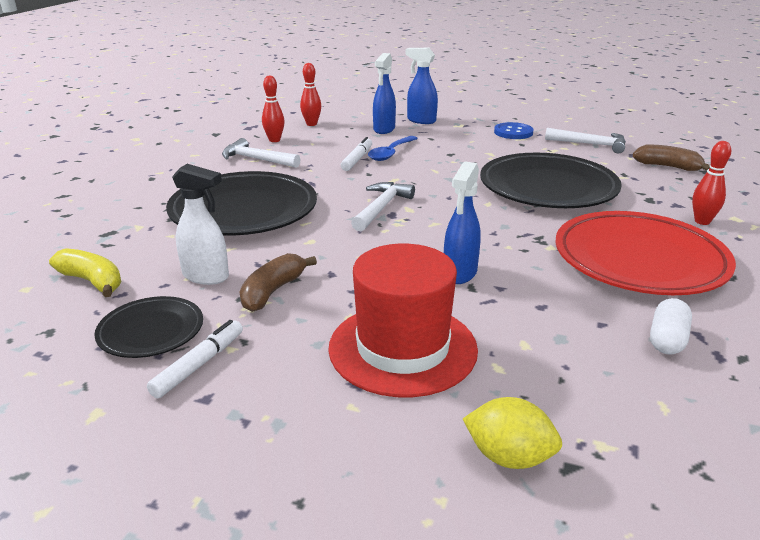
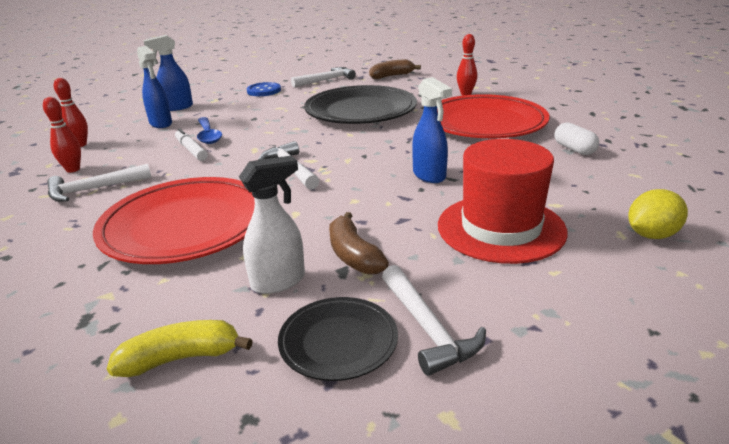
camera: 50 degrees left, 0 degrees up
white marker [147,320,243,398] -> white hammer [382,265,486,376]
black plate [166,171,317,236] -> red plate [93,177,255,264]

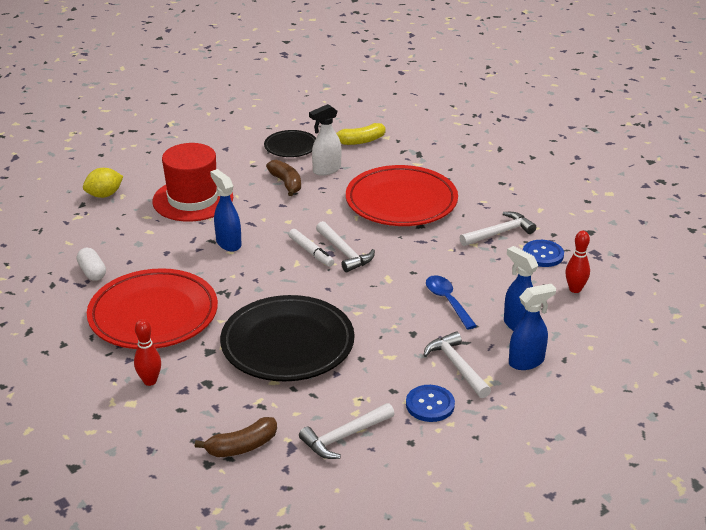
camera: 175 degrees right, 5 degrees up
red bowling pin [43,97,81,173] -> blue button [523,240,564,267]
white marker [175,128,208,161] -> white marker moved to [288,229,334,267]
white hammer [382,265,486,376] -> white hammer moved to [423,332,491,398]

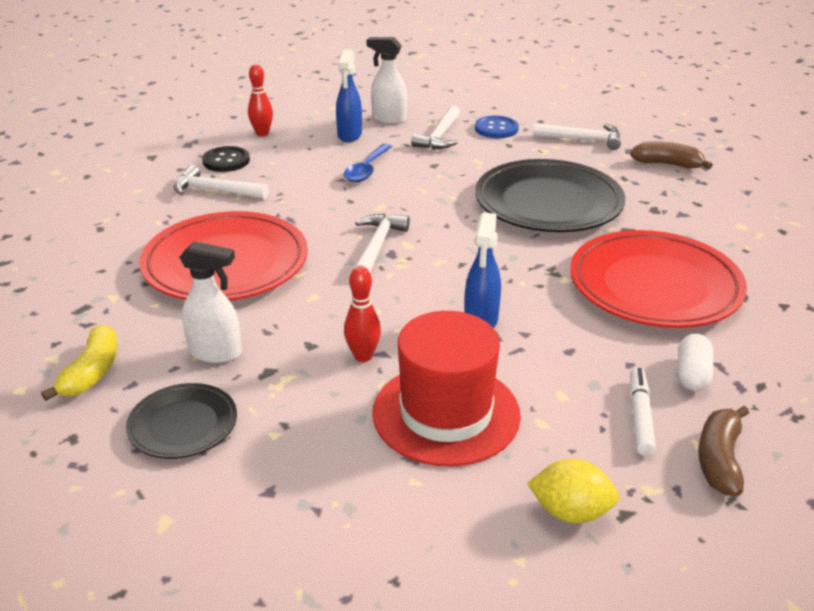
camera: 135 degrees left, 0 degrees up
red bowling pin [134,319,161,386] -> red bowling pin moved to [344,266,381,362]
brown banana [266,160,301,196] -> brown banana moved to [698,406,749,496]
white marker [288,229,334,267] -> white marker moved to [630,367,656,456]
yellow banana [336,123,385,145] -> yellow banana turned 75 degrees clockwise [41,324,118,401]
blue spray bottle [509,284,556,370] -> white spray bottle [367,37,407,124]
blue button [523,240,564,267] -> black button [202,146,250,172]

